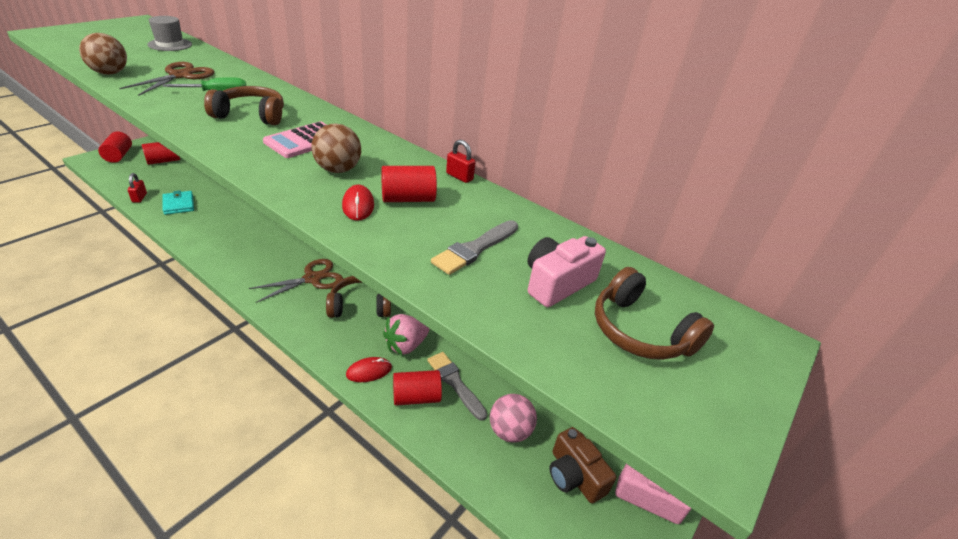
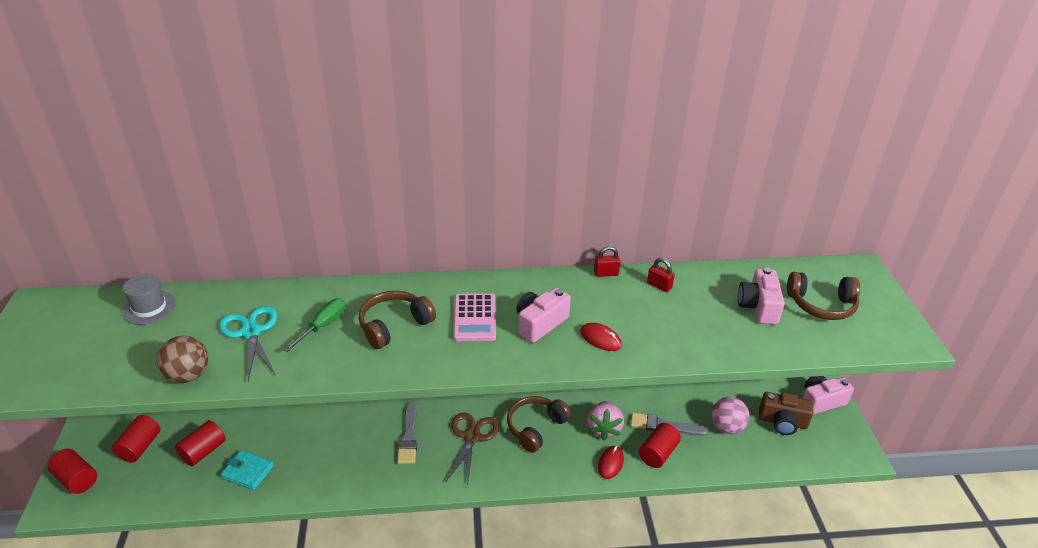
camera: 40 degrees left, 0 degrees up
brown scissors [119,62,214,96] -> turquoise scissors [219,306,277,381]
red padlock [127,173,147,203] -> red padlock moved to [647,258,675,292]
brown ball [311,124,361,173] -> pink camera [517,288,571,343]
red cylinder [381,166,437,202] -> red cylinder moved to [175,420,226,466]
grey brush [431,220,518,275] -> grey brush moved to [397,402,417,464]

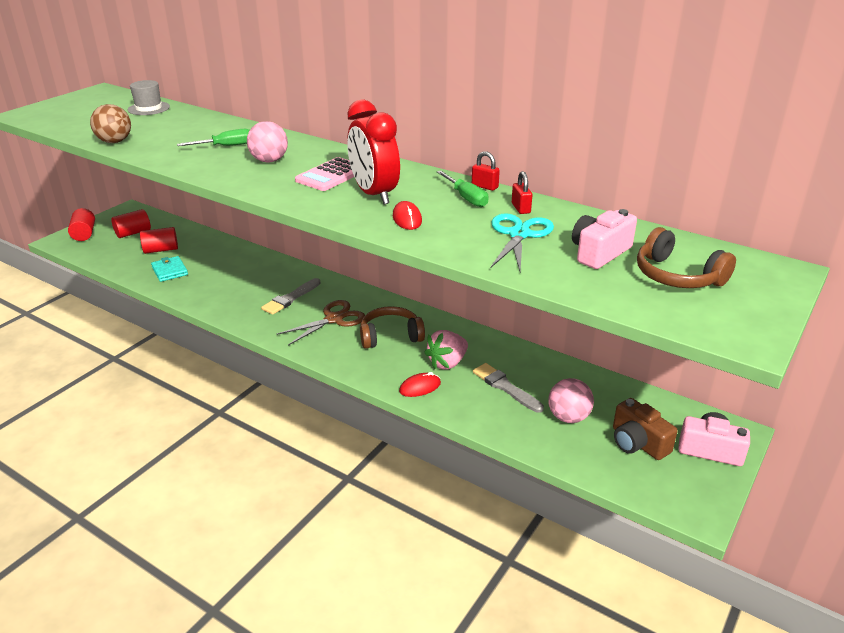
camera: 40 degrees right, 5 degrees down
turquoise scissors [219,306,277,381] -> turquoise scissors moved to [491,213,554,271]
brown headphones [359,291,436,349] -> pink ball [247,121,288,163]
pink camera [517,288,571,343] -> red clock [347,99,400,204]
red cylinder [639,423,681,468] -> none
none -> green screwdriver [437,171,488,207]

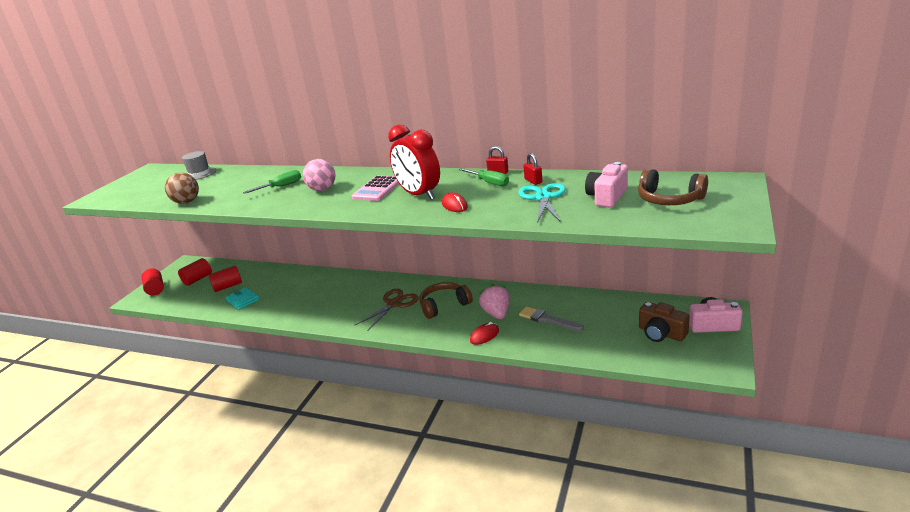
camera: 10 degrees left, 5 degrees down
grey brush [261,278,321,315] -> none
pink strawberry [424,330,468,369] -> pink strawberry turned 135 degrees clockwise [479,284,510,319]
pink ball [548,378,594,423] -> none

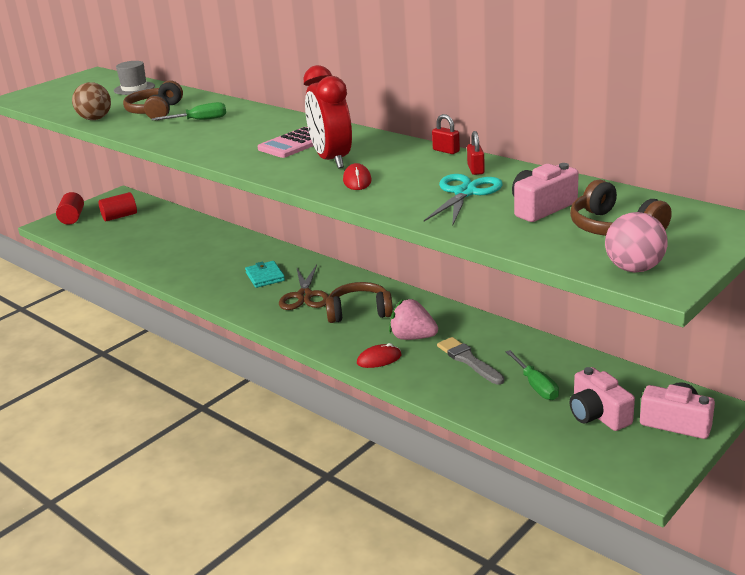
camera: 20 degrees right, 0 degrees up
red cylinder [208,266,242,292] -> none
turquoise wallet [226,287,260,310] -> turquoise wallet moved to [245,261,285,288]
pink ball [303,159,336,191] -> pink ball moved to [605,212,668,273]
brown scissors [354,289,419,331] -> brown scissors turned 120 degrees clockwise [279,265,329,310]
green screwdriver [459,168,509,186] -> green screwdriver moved to [506,350,559,400]
pink strawberry [479,284,510,319] -> pink strawberry turned 75 degrees counterclockwise [389,299,438,340]
brown camera [639,302,690,342] -> pink camera [570,367,635,431]
none -> brown headphones [123,80,183,119]

